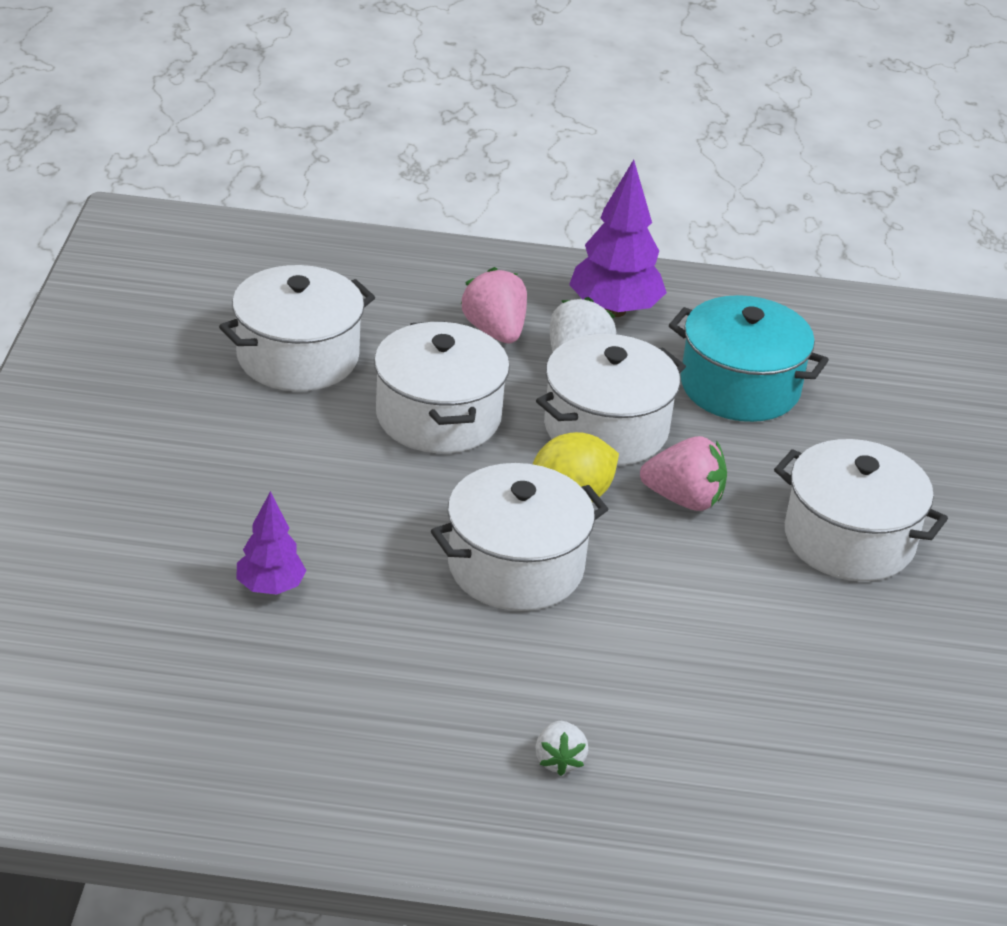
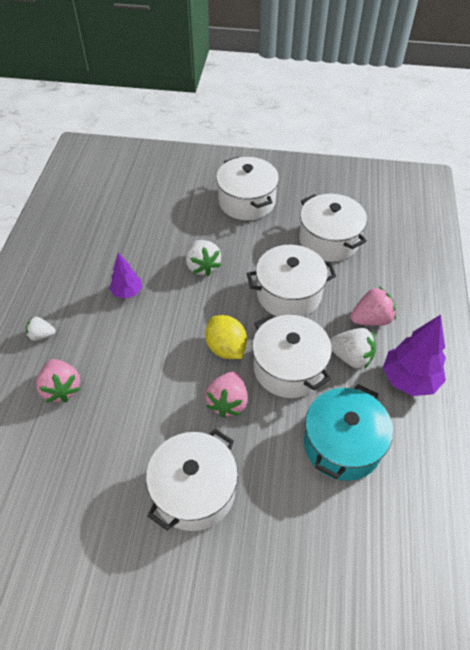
camera: 95 degrees right, 15 degrees up
purple tree [236,491,307,595] -> purple tree moved to [109,253,142,299]
white pot [431,463,608,611] -> white pot moved to [216,157,279,220]
none -> pink strawberry [36,359,80,402]
none -> white strawberry [186,240,221,276]

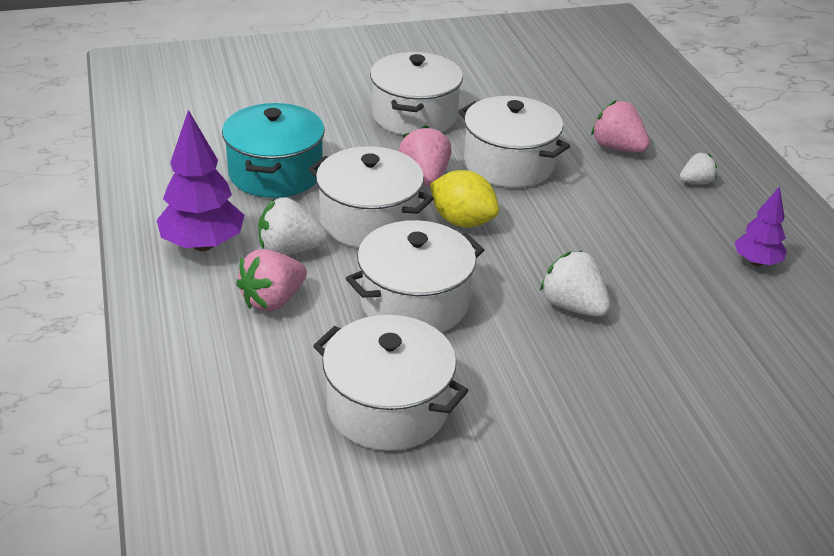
camera: 155 degrees right, 15 degrees down
purple tree [109,253,142,299] -> purple tree moved to [735,186,787,266]
white pot [216,157,279,220] -> white pot moved to [458,96,570,188]

